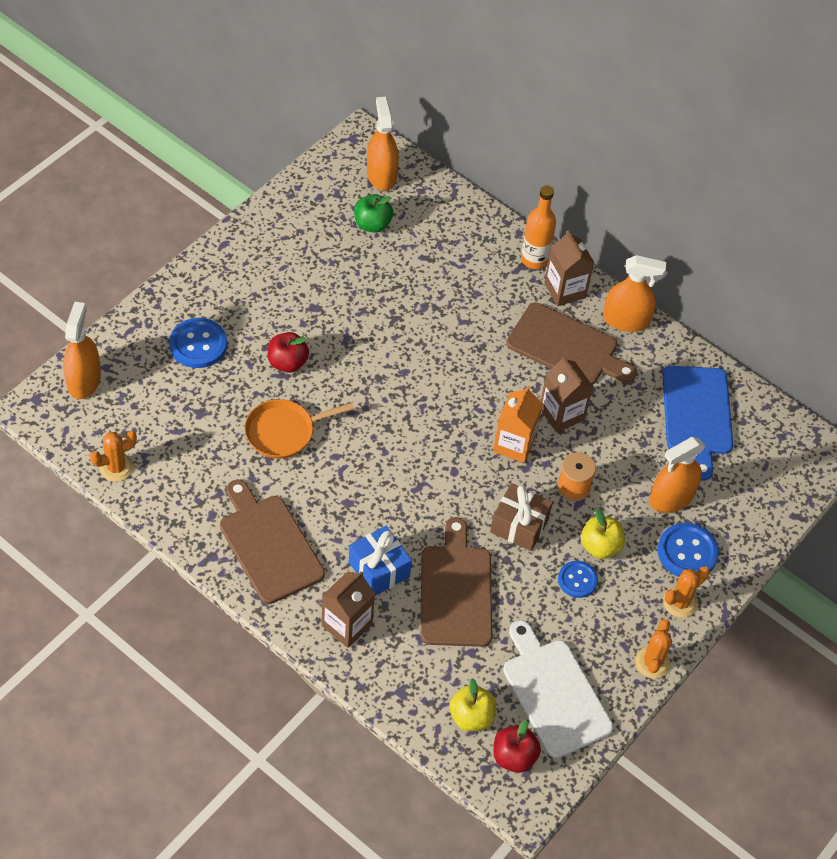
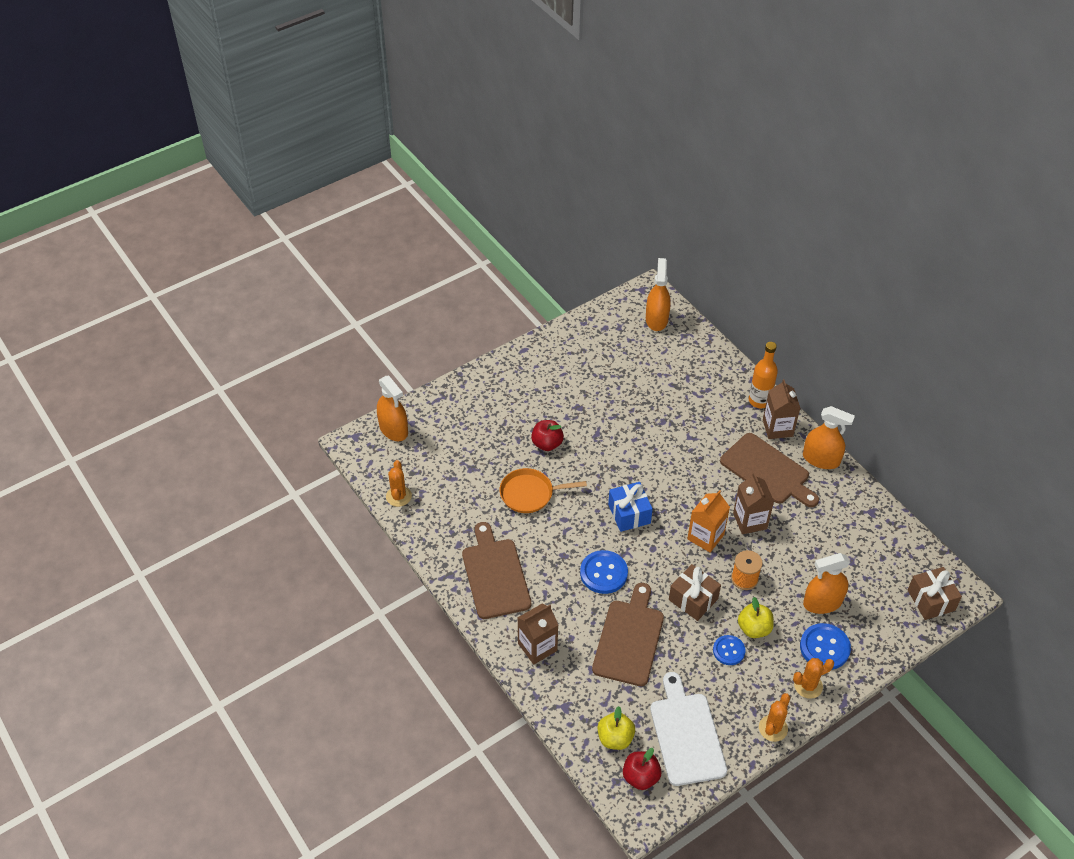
camera: 20 degrees right, 5 degrees down
orange spray bottle [63,302,101,399] -> orange spray bottle turned 120 degrees clockwise [377,376,408,441]
orange cactus [90,431,137,482] -> orange cactus turned 75 degrees counterclockwise [386,460,412,507]
blue button [169,318,227,368] -> blue button moved to [580,550,628,594]
blue gift [349,526,412,596] -> blue gift moved to [608,482,653,532]
green apple [354,194,393,233] -> none
blue cutting board [662,366,733,481] -> none
none -> brown gift [908,567,962,620]

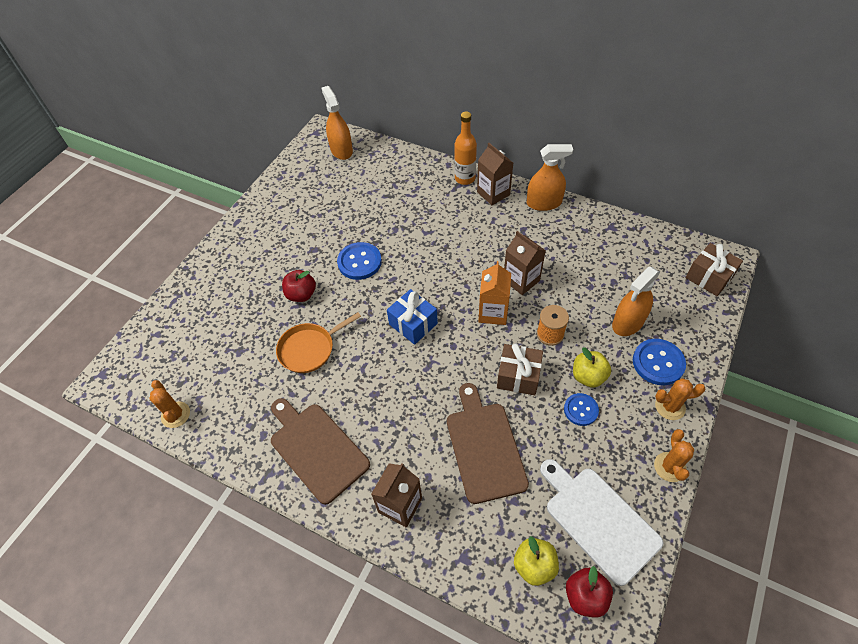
camera: 25 degrees left, 5 degrees up
orange spray bottle [377,376,408,441] -> none
blue button [580,550,628,594] -> blue button moved to [337,242,382,280]
brown cutting board [720,433,819,507] -> none
orange cactus [793,658,834,699] -> orange cactus turned 45 degrees clockwise [655,378,705,420]

